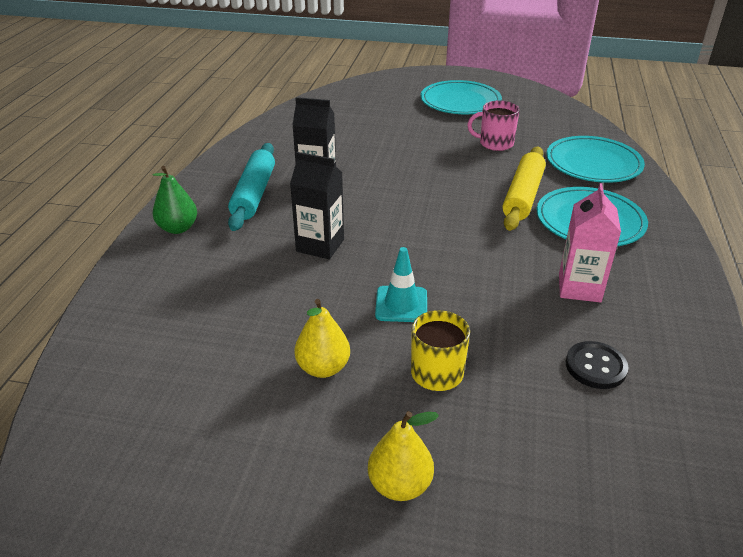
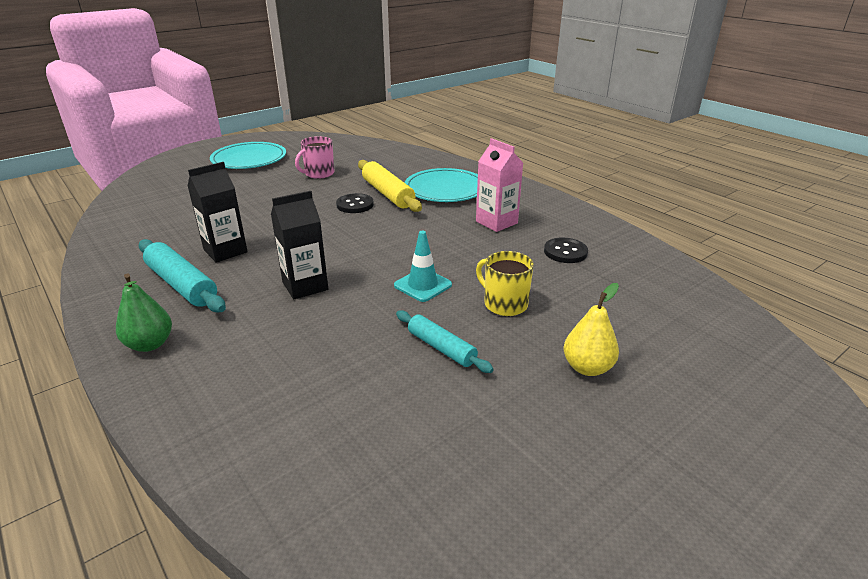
camera: 50 degrees left, 5 degrees down
yellow pear [294,299,350,378] -> turquoise rolling pin [396,310,494,373]
turquoise plate [546,136,645,183] -> none
none -> black button [336,193,374,213]

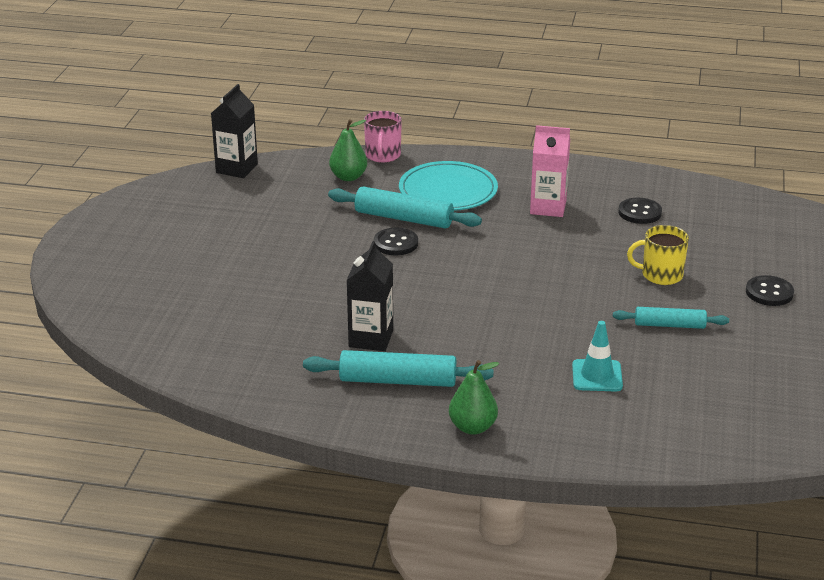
camera: 40 degrees left, 0 degrees up
turquoise plate [210,142,286,169] -> none
black carton [271,191,328,299] -> black carton moved to [211,84,258,178]
pink mug [295,136,334,179] -> pink mug moved to [364,111,402,163]
yellow rolling pin [358,160,422,212] -> turquoise rolling pin [328,186,482,229]
turquoise traffic cone [394,231,452,302] -> turquoise traffic cone moved to [572,321,623,391]
yellow pear [564,283,619,376] -> black button [746,275,794,306]
none -> green pear [329,119,367,181]

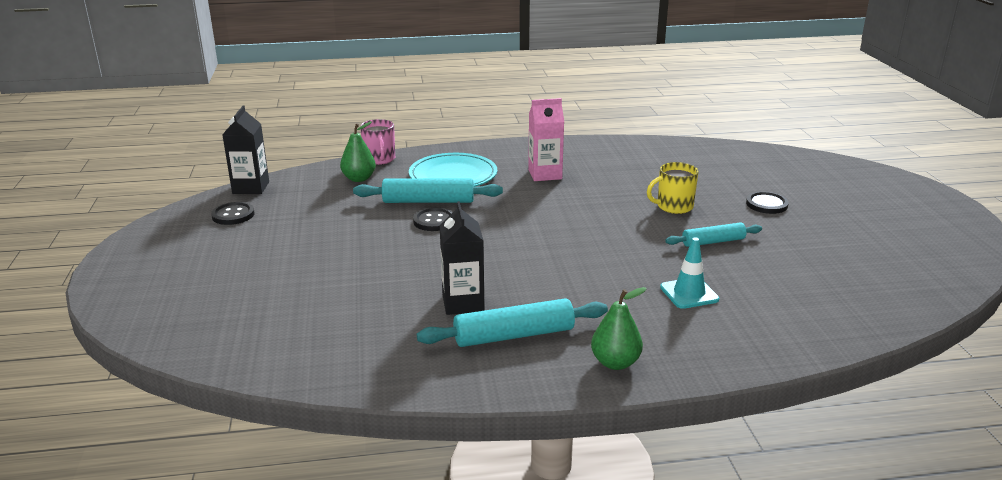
camera: 20 degrees left, 5 degrees down
black button [618,198,662,224] -> black button moved to [211,202,255,225]

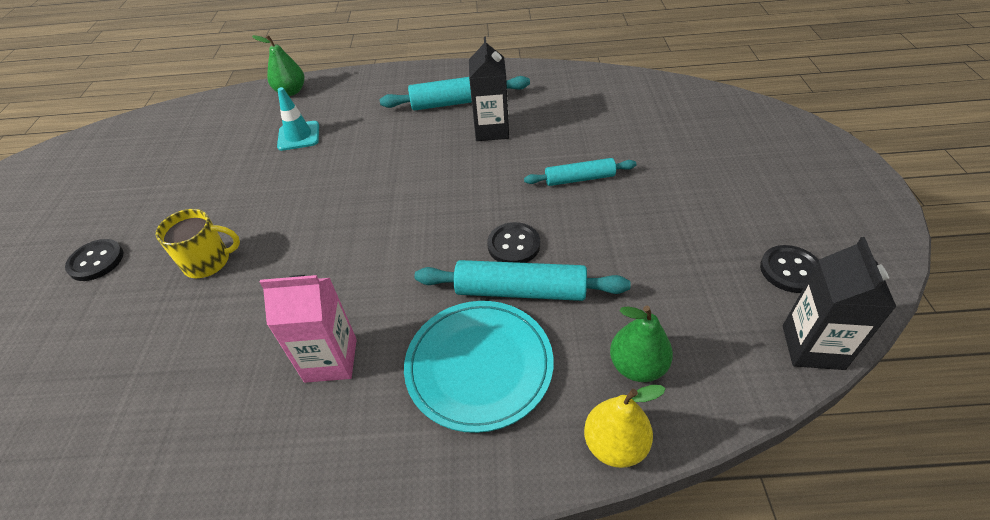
camera: 170 degrees left, 20 degrees up
pink mug [360,119,395,165] -> yellow pear [584,385,666,468]
green pear [591,287,647,370] -> green pear moved to [252,35,305,96]
turquoise rolling pin [665,223,762,247] -> turquoise rolling pin moved to [524,158,636,186]

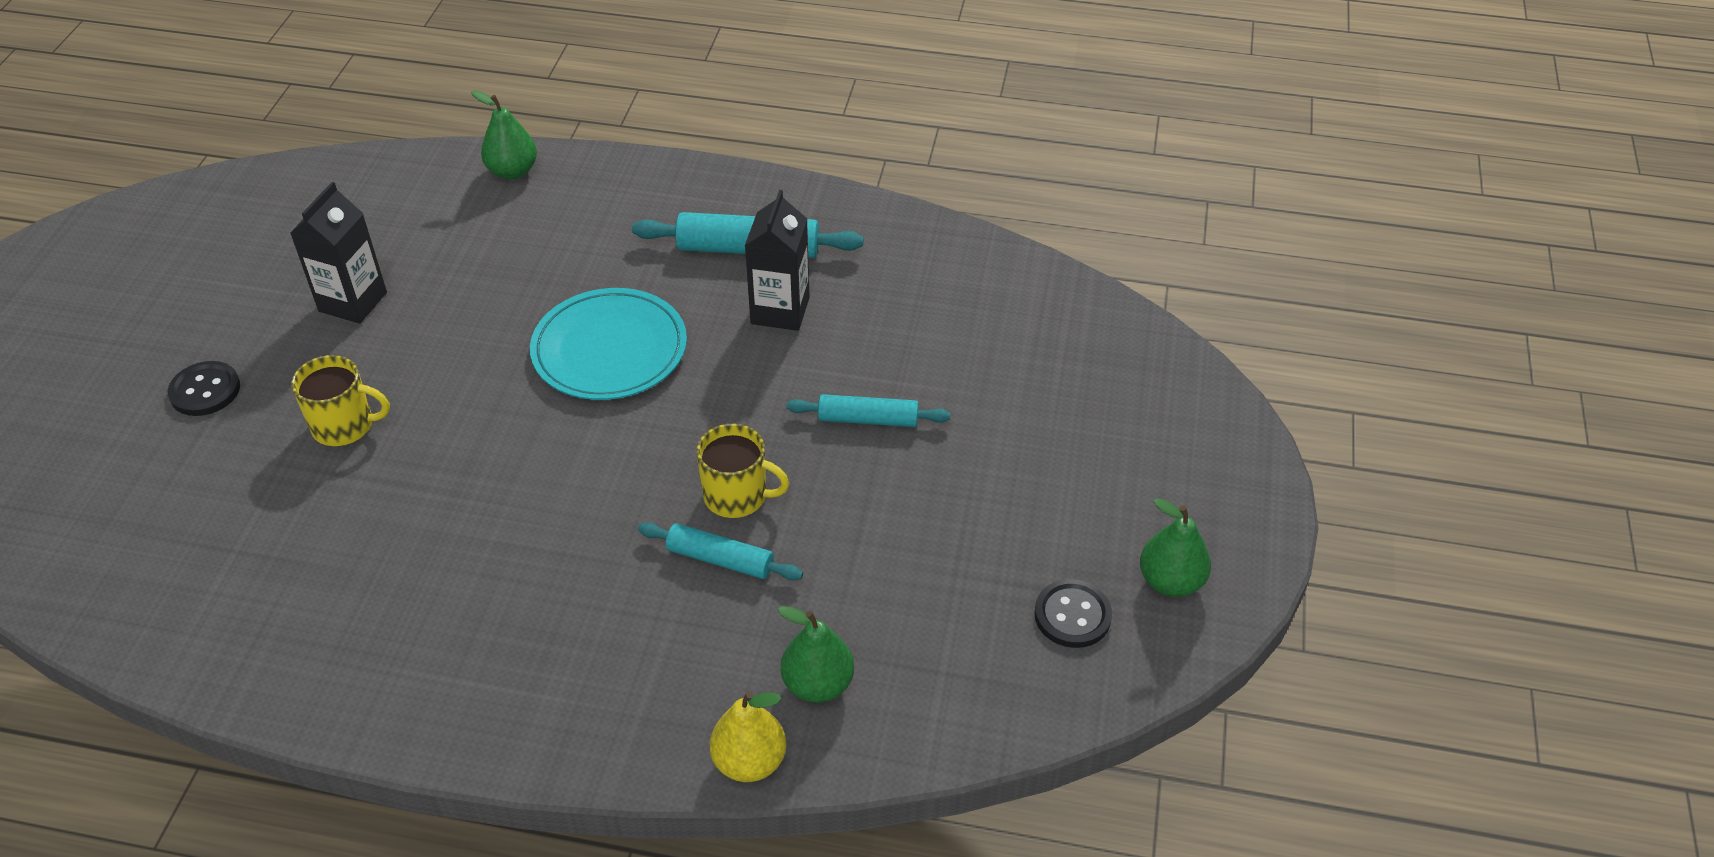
camera: 10 degrees right, 0 degrees up
pink carton [260,275,357,383] -> none
turquoise traffic cone [277,87,319,151] -> none
turquoise plate [404,301,554,433] -> turquoise plate moved to [530,288,687,400]
turquoise rolling pin [414,260,631,301] -> turquoise rolling pin [638,522,803,580], size x0.64
black button [487,222,540,263] -> yellow mug [696,423,789,518]
black carton [783,237,896,370] -> black carton moved to [290,182,387,324]
none -> green pear [1140,498,1211,597]

